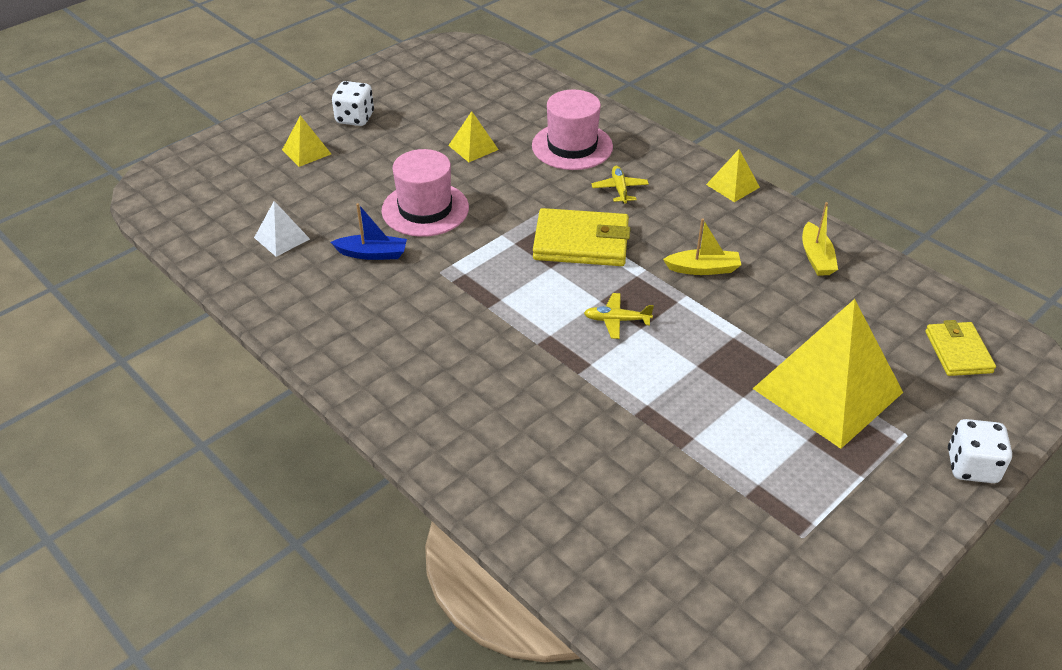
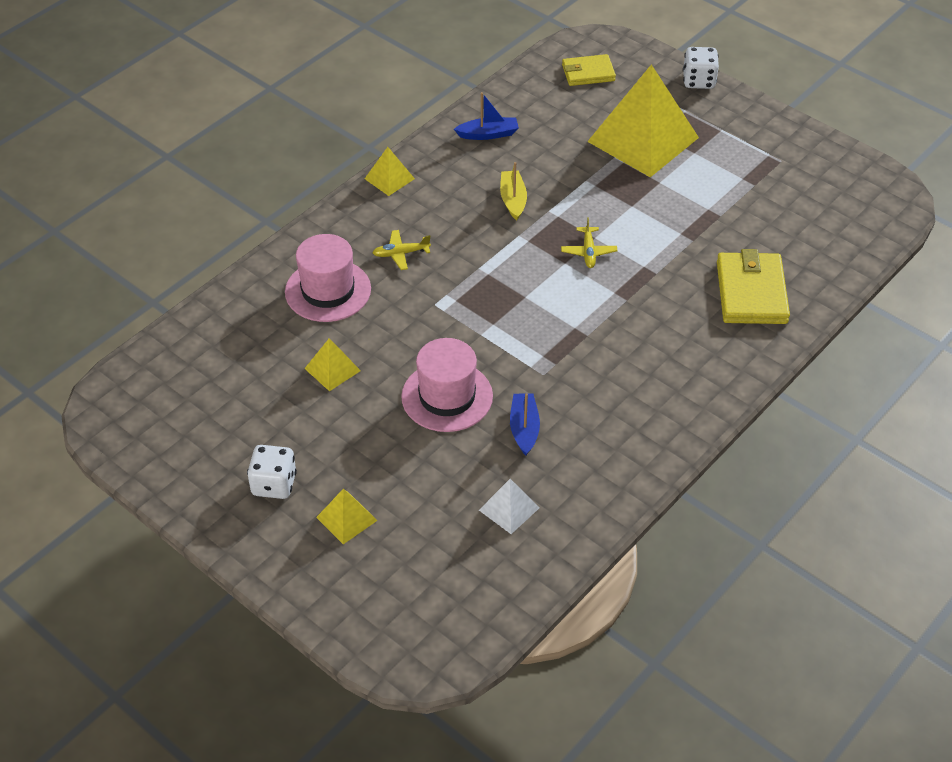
camera: 95 degrees left, 5 degrees up
yellow wallet [533,208,631,266] -> yellow wallet moved to [717,249,790,324]
yellow boat [802,202,838,276] -> blue boat [454,92,519,140]

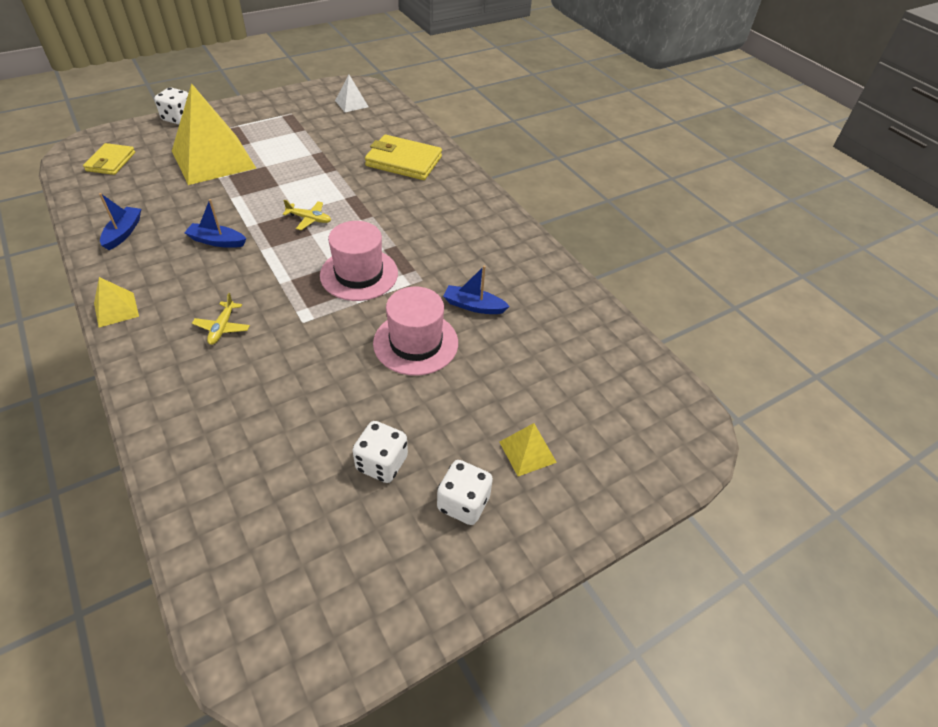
camera: 75 degrees left, 0 degrees up
pink hat [285,234,371,322] -> pink hat moved to [320,221,398,301]
yellow pyramid [304,338,361,391] -> none
white pyramid [479,479,540,534] -> white pyramid moved to [335,75,369,112]
yellow boat [500,162,527,221] -> blue boat [184,199,246,248]
none -> white dice [352,421,408,483]

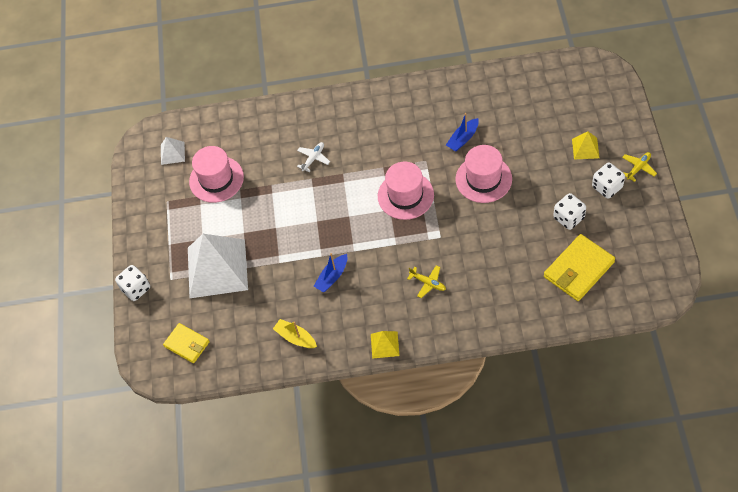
camera: 55 degrees left, 10 degrees up
blue boat [99,193,141,250] -> yellow boat [273,319,317,348]
yellow pyramid [172,83,256,185] -> white pyramid [188,234,248,298]
yellow plane [283,200,331,230] -> yellow plane moved to [622,152,657,182]
yellow wallet [365,135,442,180] -> yellow wallet moved to [544,234,615,301]
none -> pink hat [189,146,244,203]
none -> white plane [297,142,330,172]

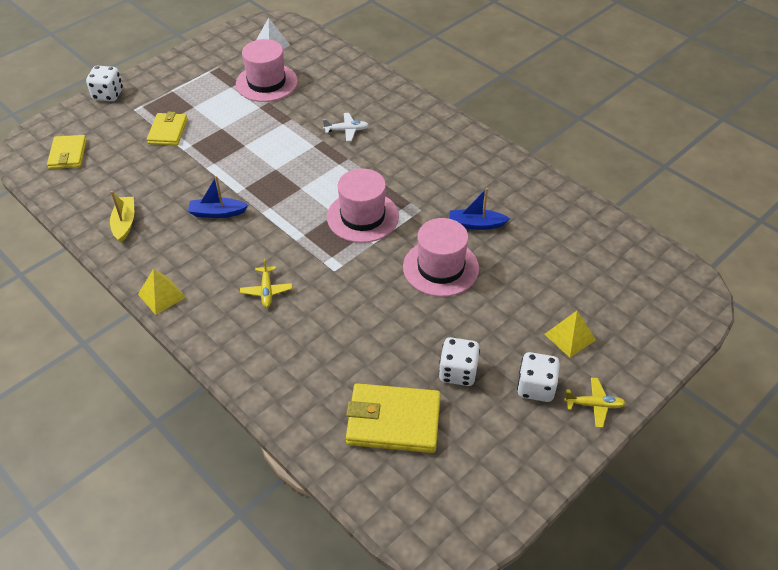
camera: 45 degrees right, 10 degrees down
white pyramid [188,234,248,298] -> yellow wallet [147,112,187,145]

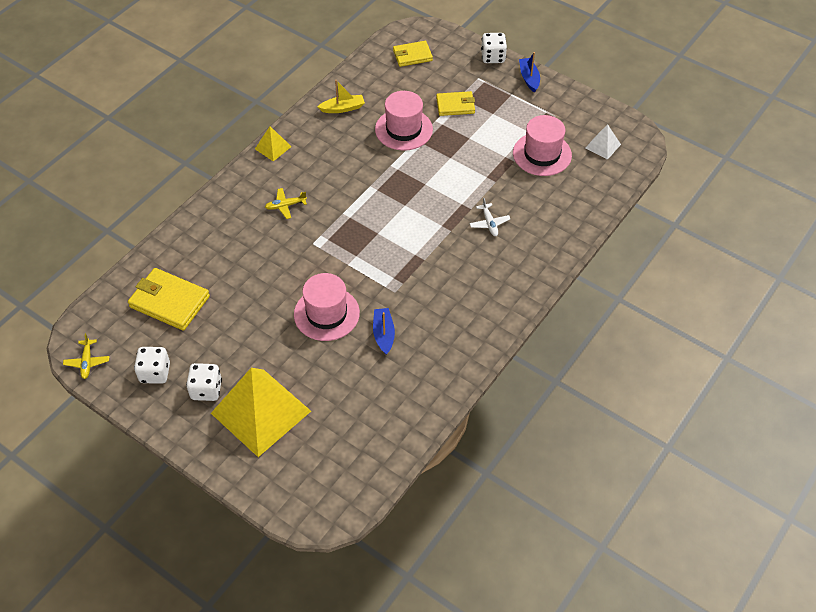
camera: 80 degrees right, 5 degrees up
blue boat [188,176,248,218] -> blue boat moved to [519,52,540,93]
pink hat [327,168,399,243] -> pink hat moved to [375,91,433,151]
yellow wallet [346,383,441,453] -> yellow wallet turned 60 degrees counterclockwise [128,268,210,331]
white dice [439,337,480,386] -> white dice moved to [134,347,170,384]
yellow pyramid [545,311,596,358] -> yellow pyramid [211,368,311,457], size x2.27
yellow plane [564,378,626,428] -> yellow plane moved to [63,333,109,379]

